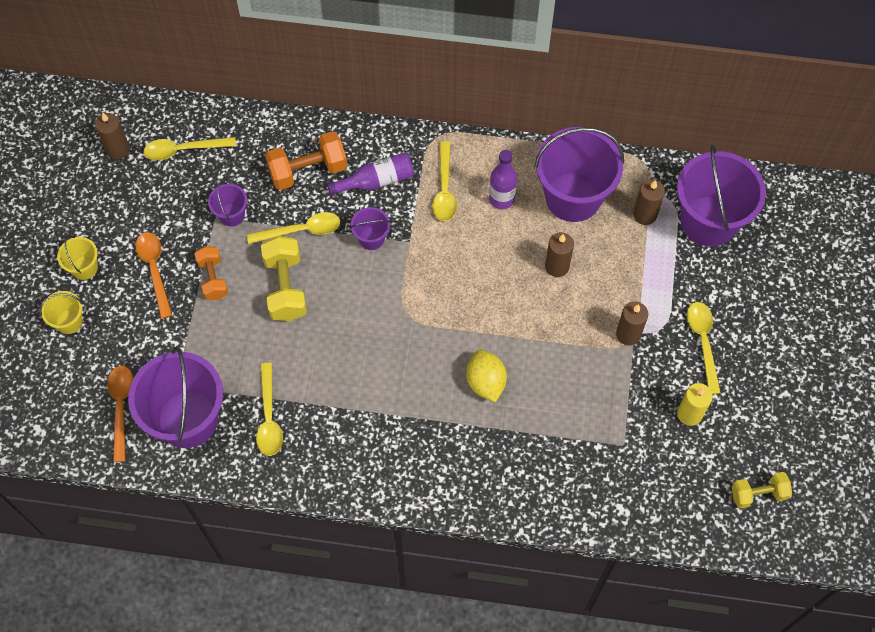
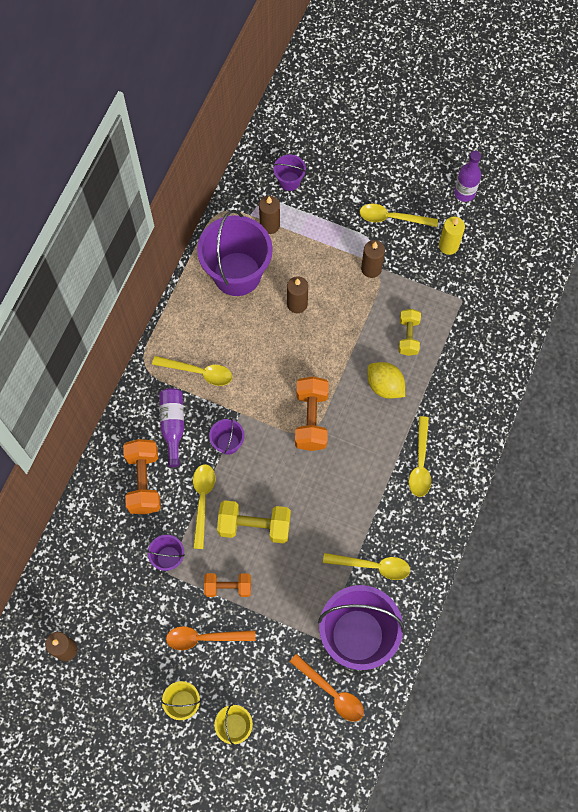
camera: 75 degrees left, 5 degrees up
orange spoon [107,366,133,462] -> orange spoon turned 150 degrees counterclockwise [290,654,364,722]
yellow spoon [144,137,236,160] -> yellow spoon moved to [409,416,431,497]
yellow lemon [466,349,507,403] -> yellow lemon turned 45 degrees clockwise [367,362,405,399]
purple bottle [489,150,517,209] -> purple bottle moved to [454,151,481,202]
purple bucket [677,145,766,247] -> purple bucket [273,154,306,191], size x0.46
yellow dumbbell [732,472,792,509] -> yellow dumbbell moved to [398,309,421,356]
none -> orange dumbbell [295,377,329,451]

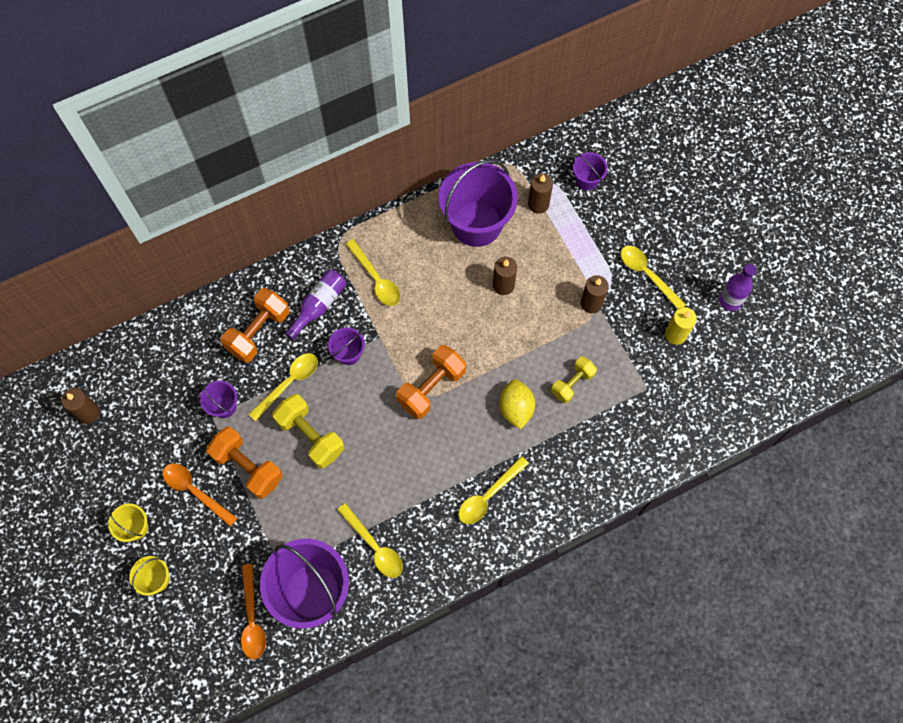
camera: 40 degrees right, 0 degrees up
orange dumbbell [204,573,251,597] -> orange dumbbell [206,427,283,499], size x1.55

